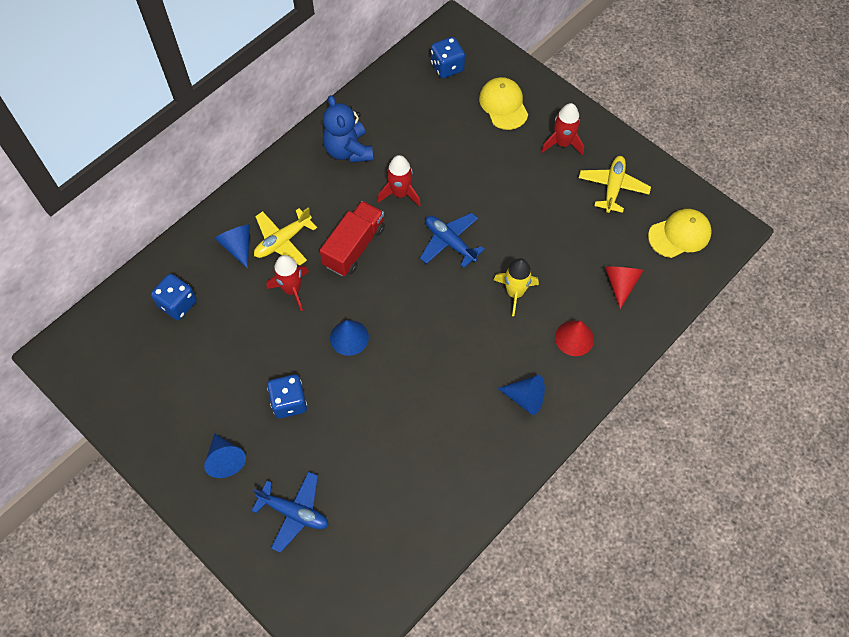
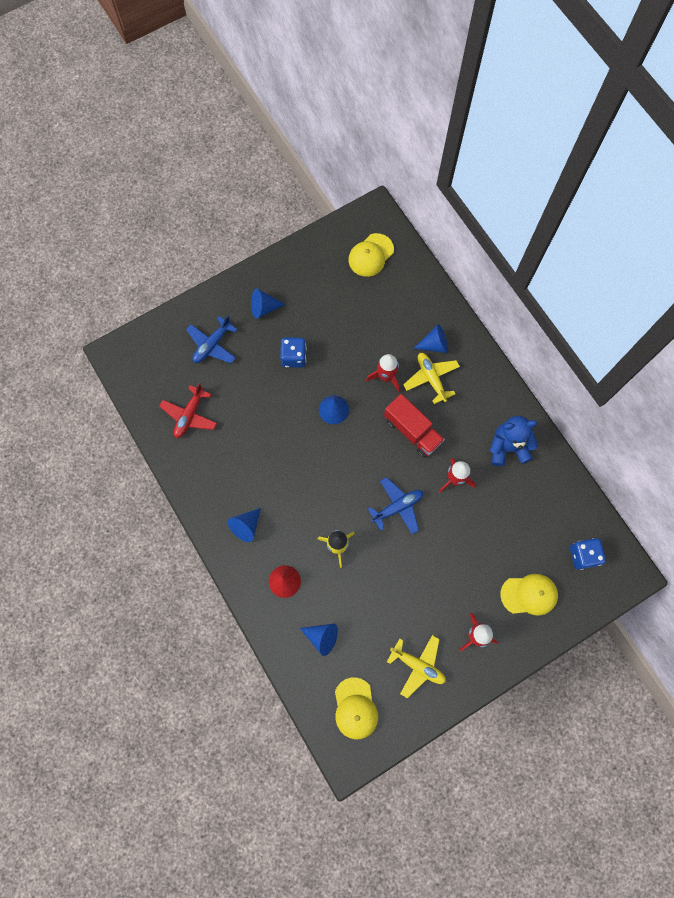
camera: 105 degrees right, 10 degrees up
blue dice [151,274,197,320] -> none
red cone [605,267,644,309] -> blue cone [300,624,338,656]
none -> red plane [160,383,217,438]
none -> yellow cap [348,233,394,277]

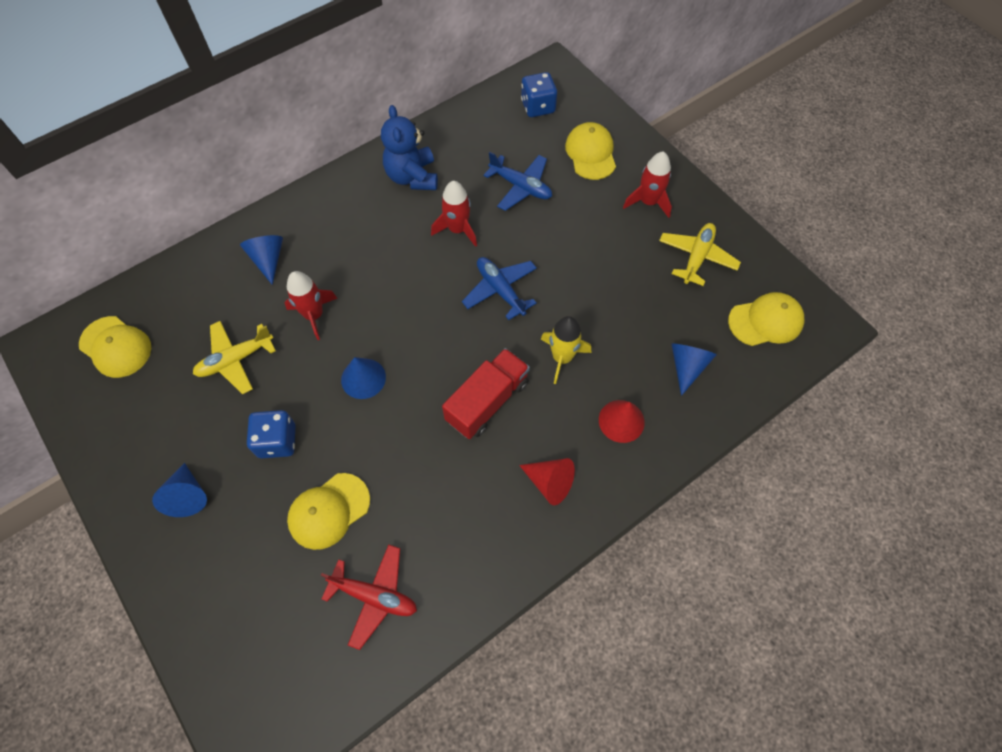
camera: 95 degrees left, 10 degrees down
blue plane [186,315,238,363] -> blue plane moved to [484,152,552,211]
blue cone [228,508,261,542] -> red cone [519,458,575,505]
red truck [384,394,445,458] -> red truck moved to [442,348,530,439]
yellow plane [403,353,460,404] -> yellow plane moved to [193,321,276,394]
none -> yellow cap [287,473,370,550]

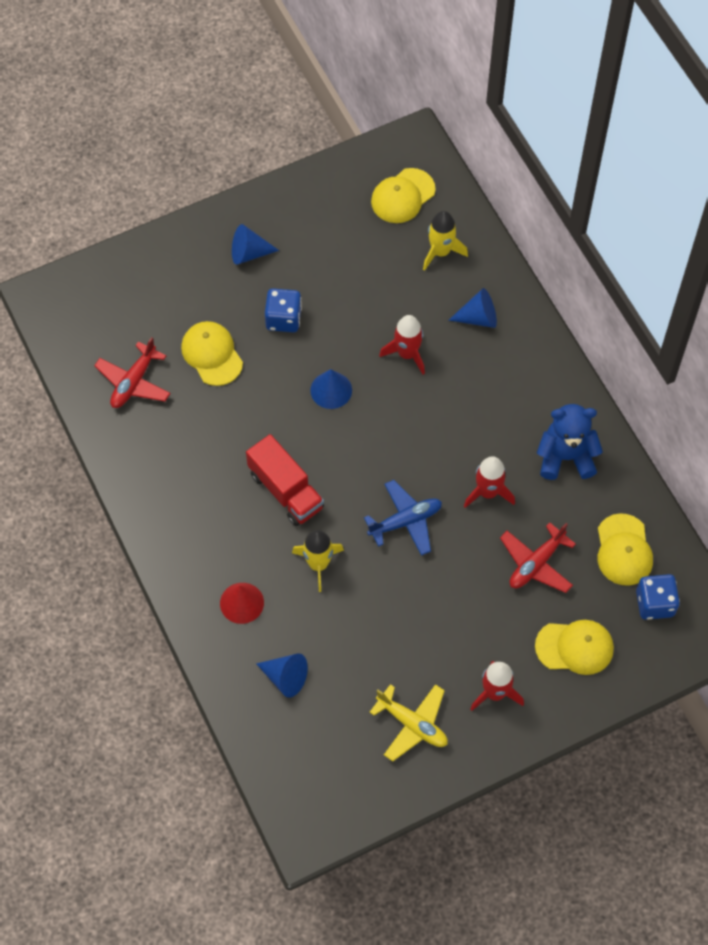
camera: 100 degrees right, 0 degrees up
yellow plane [193,321,276,394] -> none
blue plane [484,152,552,211] -> red plane [500,522,576,593]
red cone [519,458,575,505] -> none
yellow cap [728,292,805,346] -> yellow cap moved to [598,513,653,586]
none -> yellow rocket [423,211,468,271]

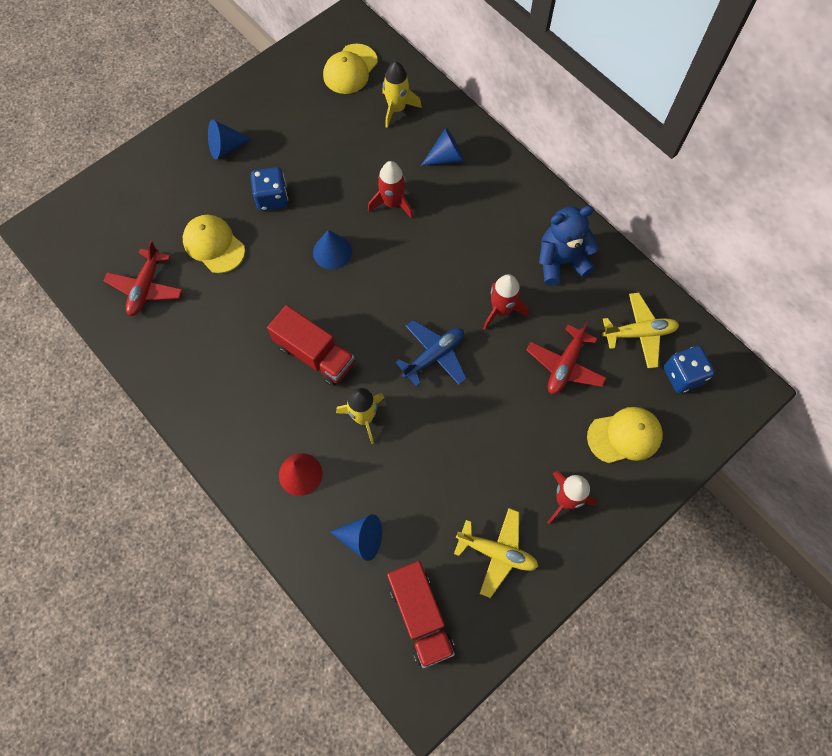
camera: 15 degrees left, 5 degrees up
yellow cap [598,513,653,586] -> yellow plane [602,293,679,369]
none -> red truck [387,561,455,668]

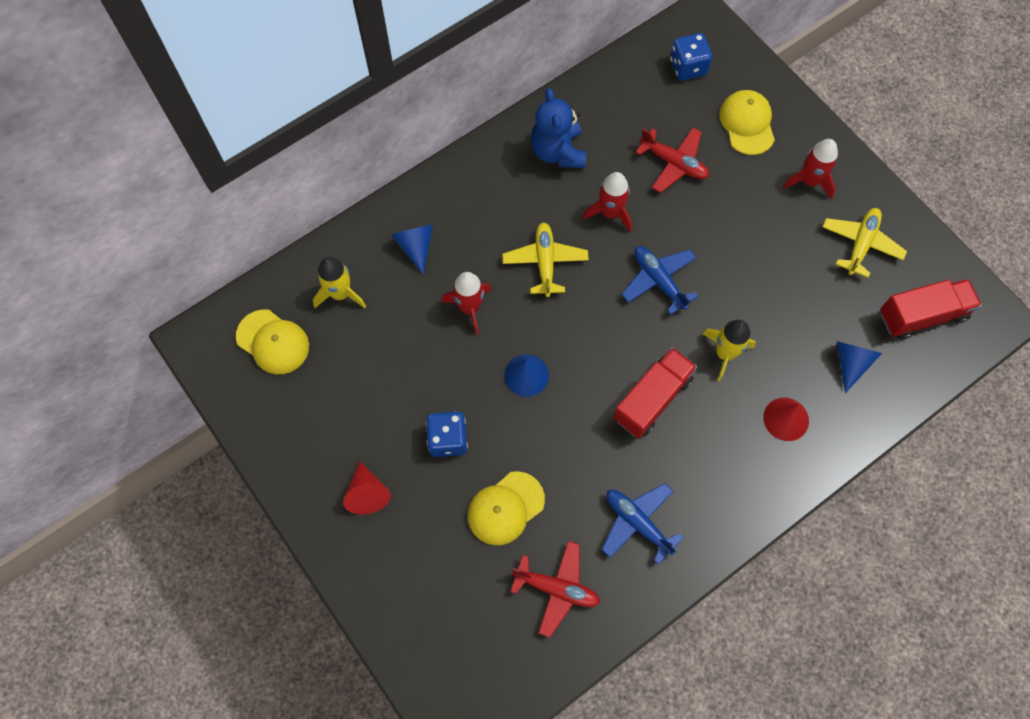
camera: 85 degrees left, 0 degrees up
blue cone [208,120,253,159] -> red cone [343,462,391,514]
yellow plane [602,293,679,369] -> yellow plane moved to [502,222,589,297]
none -> blue plane [602,483,684,565]

